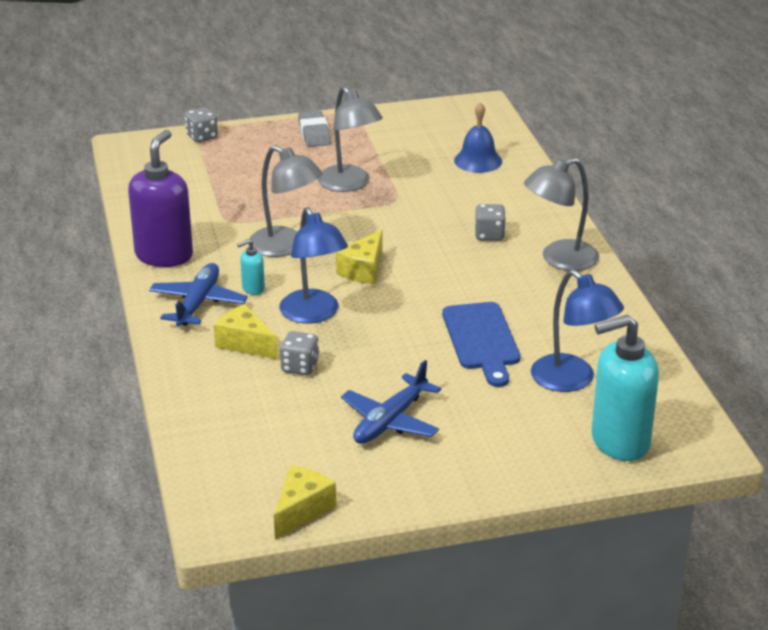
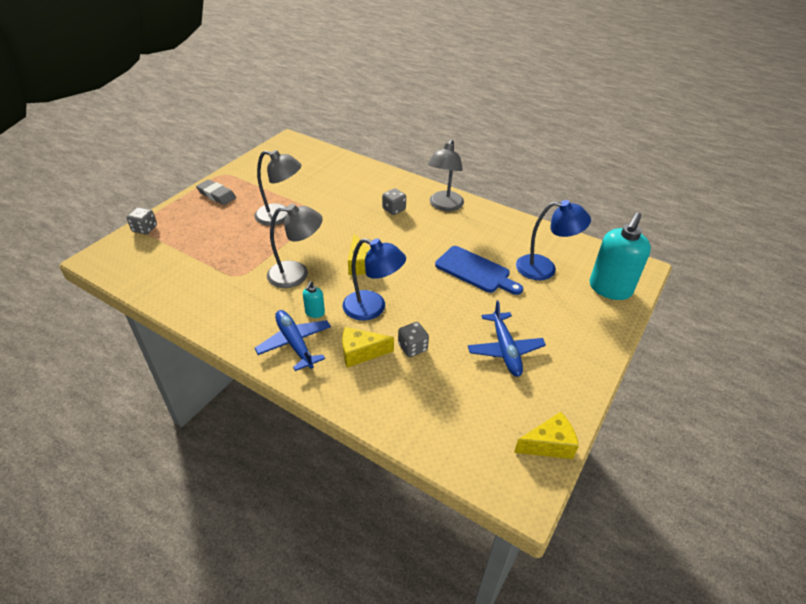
camera: 45 degrees left, 10 degrees up
purple soap dispenser [128,130,193,267] -> none
yellow cheese [274,465,336,540] -> yellow cheese turned 90 degrees clockwise [514,412,579,459]
blue bell [454,102,502,173] -> none

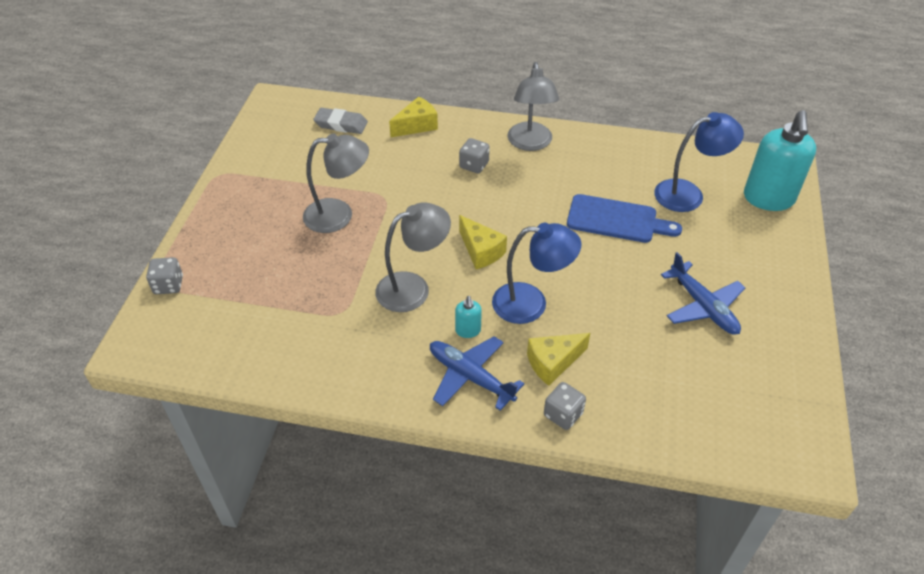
camera: 20 degrees left, 5 degrees up
grey eraser [196,179,236,205] -> grey eraser moved to [313,108,368,134]
grey dice [398,322,429,357] -> grey dice moved to [544,382,586,430]
yellow cheese [514,412,579,459] -> yellow cheese moved to [389,96,438,137]

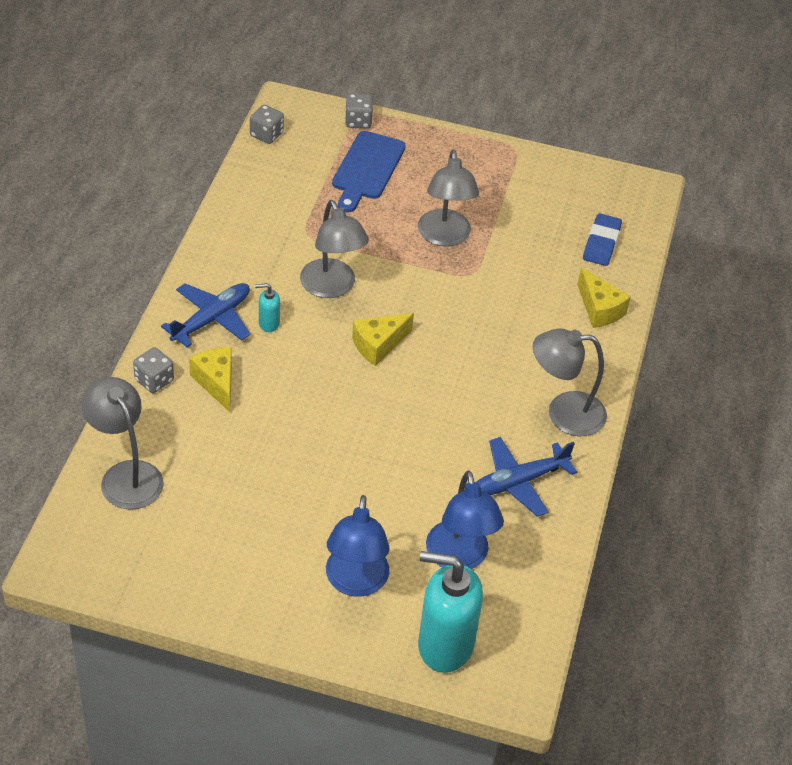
camera: 90 degrees right, 0 degrees up
grey eraser [313,108,368,134] -> blue eraser [583,213,622,266]
grey dice [459,138,490,173] -> grey dice moved to [250,105,284,144]
blue lamp [492,223,581,324] -> blue lamp moved to [326,495,390,596]
blue cutting board [567,194,682,243] -> blue cutting board moved to [332,131,406,213]
blue plane [661,252,745,335] -> blue plane moved to [476,437,577,517]
none -> grey lamp [81,377,164,510]

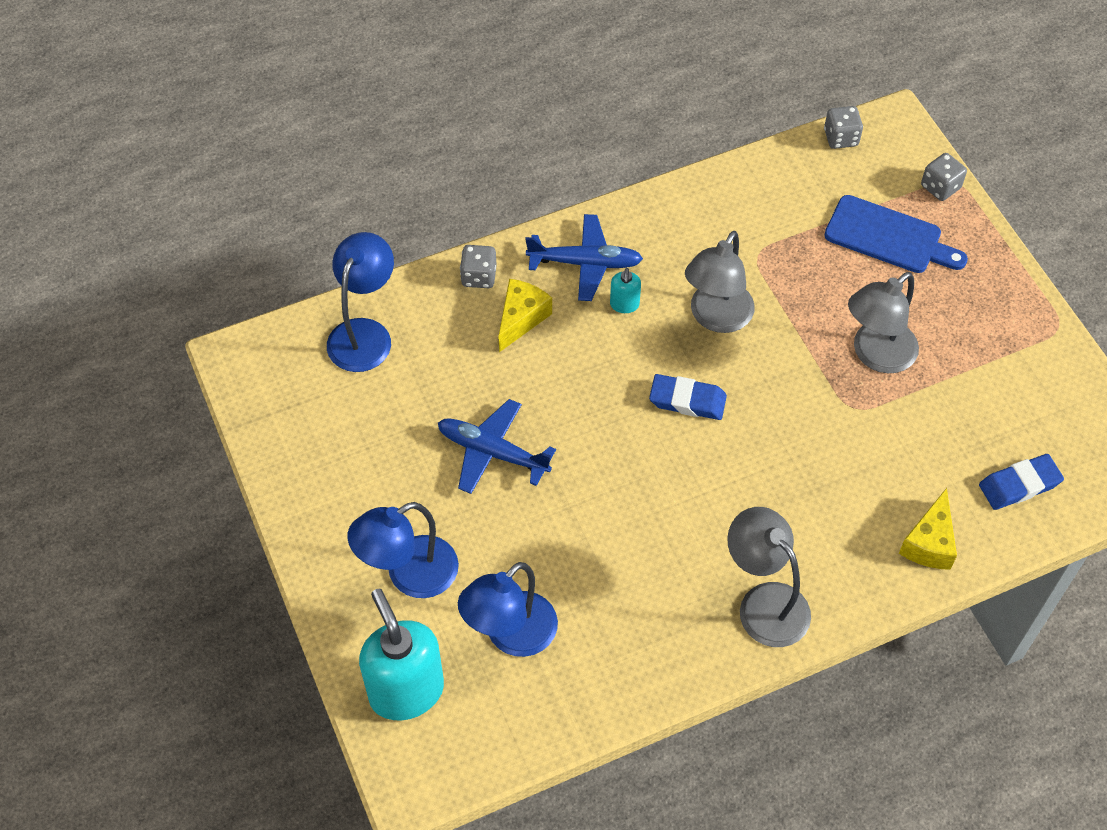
camera: 55 degrees right, 10 degrees up
grey lamp [81,377,164,510] -> blue lamp [327,232,394,372]
turquoise soap dispenser [255,283,280,332] -> turquoise soap dispenser turned 135 degrees counterclockwise [610,268,641,313]
blue cutting board [332,131,406,213] -> blue cutting board turned 135 degrees counterclockwise [824,195,968,273]
yellow cheese [352,313,414,366] -> blue eraser [649,374,727,420]
blue plane [476,437,577,517] -> blue plane moved to [438,399,556,494]

